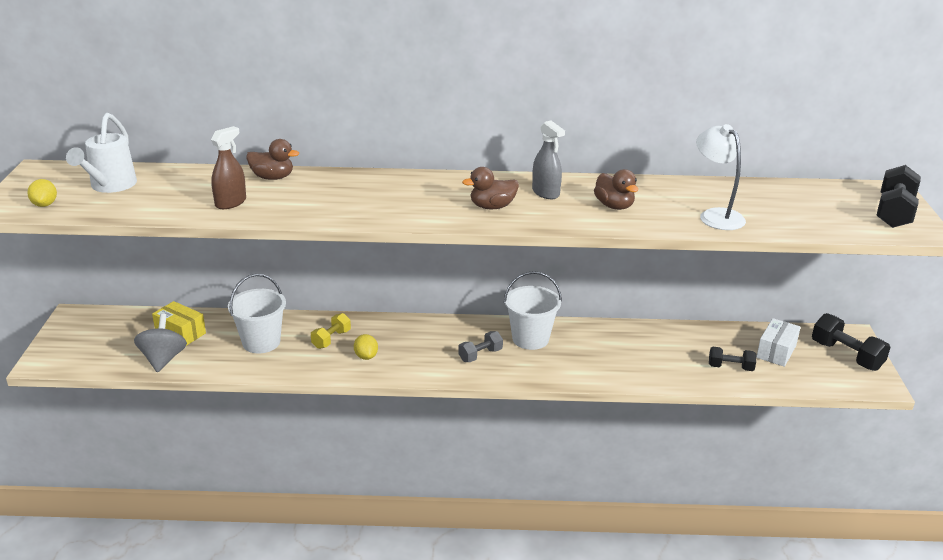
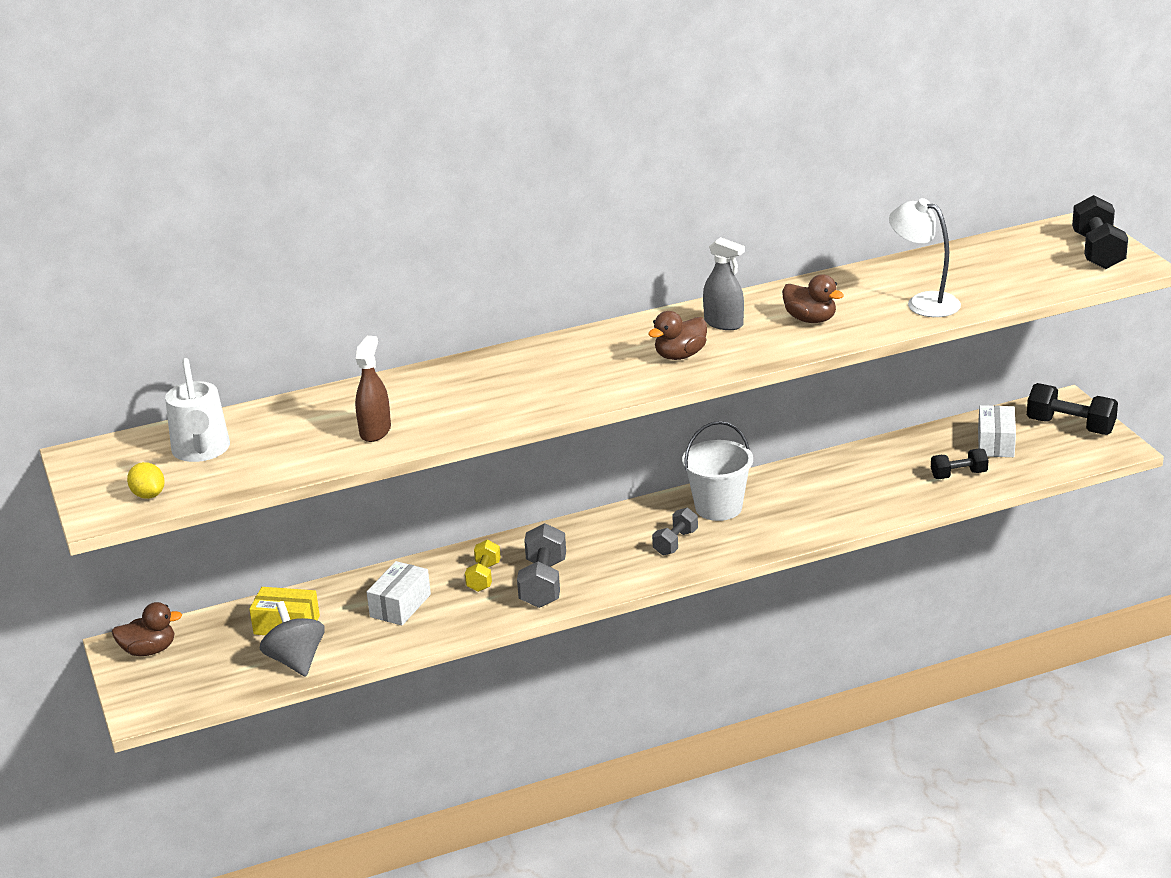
camera: 20 degrees left, 0 degrees up
white bucket [228,274,286,353] -> white box [367,561,431,625]
brown duck [246,139,299,180] -> brown duck moved to [112,602,182,656]
yellow lemon [354,334,378,360] -> grey dumbbell [517,523,566,608]

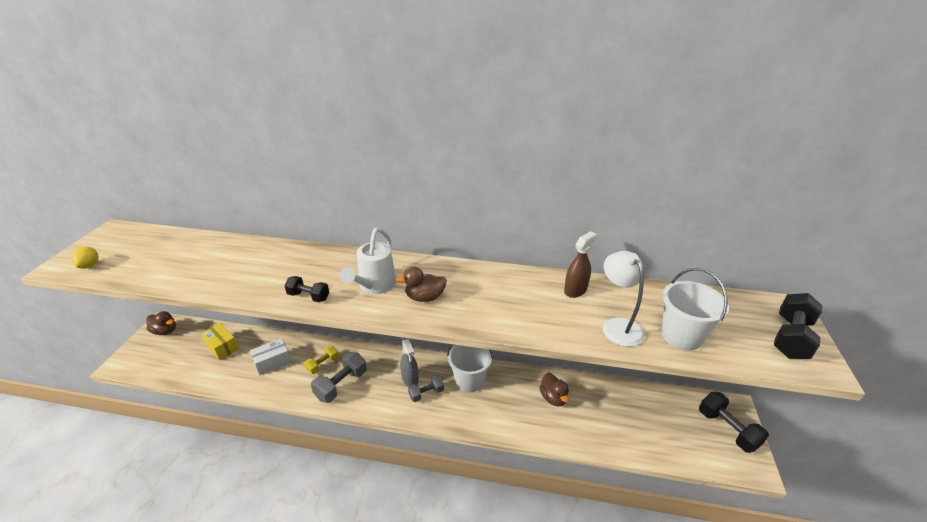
camera: 30 degrees right, 5 degrees up
white watering can [165,358,230,462] -> white watering can moved to [340,228,396,294]
grey spinning top [260,601,324,677] -> none
brown spray bottle [355,336,391,442] -> brown spray bottle moved to [564,231,597,298]
grey spray bottle [703,237,745,330] -> grey spray bottle moved to [400,339,419,387]
brown duck [782,274,844,323] -> brown duck moved to [539,373,569,406]
black dumbbell [931,449,988,479] -> black dumbbell moved to [284,276,329,302]
white box [978,405,1016,457] -> none
none -> white bucket [661,268,729,351]

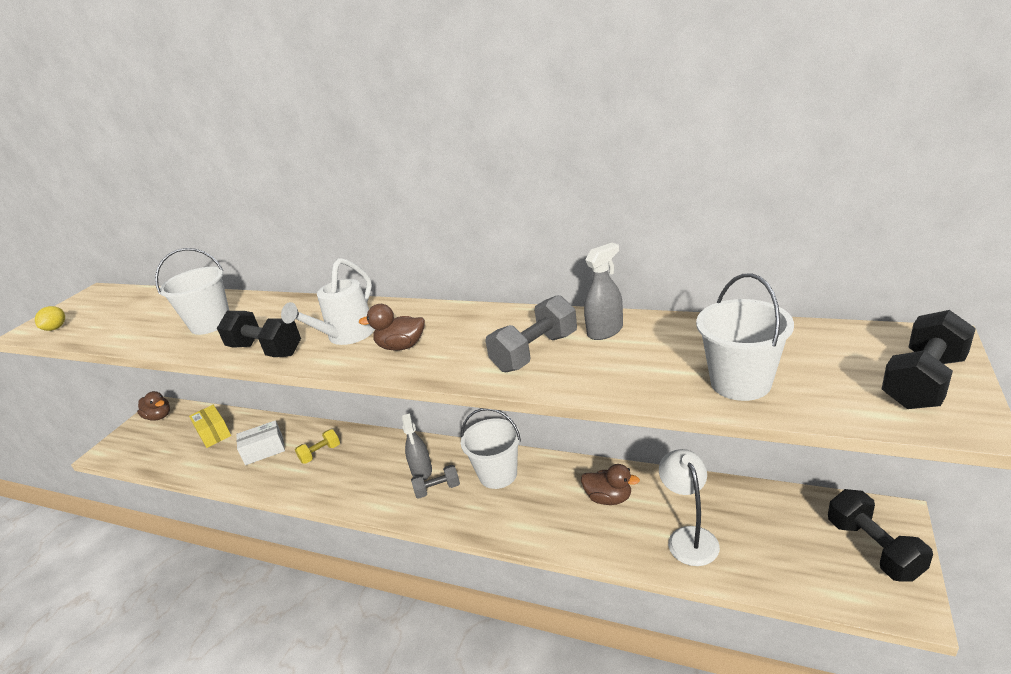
camera: 15 degrees right, 5 degrees down
black dumbbell [284,276,329,302] -> black dumbbell [217,311,301,357], size x1.61
grey dumbbell [311,352,367,403] -> grey dumbbell moved to [485,295,577,372]
brown duck [539,373,569,406] -> brown duck turned 60 degrees counterclockwise [581,464,640,505]
brown spray bottle [564,231,597,298] -> grey spray bottle [584,243,623,340]
white lamp [603,251,645,347] -> white lamp moved to [659,449,720,566]
none -> white bucket [155,248,229,335]

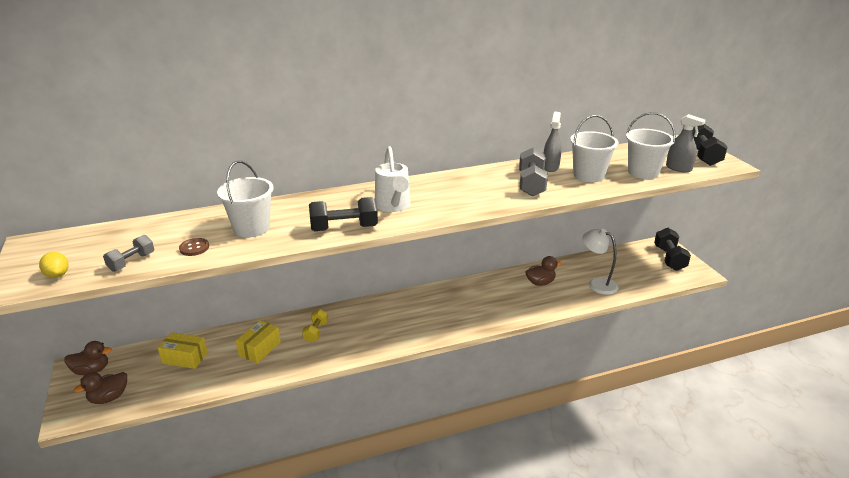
camera: 45 degrees left, 0 degrees up
white box [236,420,285,465] -> yellow box [236,320,281,363]
brown duck [359,304,425,351] -> brown duck moved to [74,372,127,404]
grey spray bottle [402,413,432,481] -> grey spray bottle moved to [666,114,705,173]
grey dumbbell [411,465,460,499] -> grey dumbbell moved to [103,235,154,272]
white bucket [461,408,521,489] -> white bucket moved to [570,115,618,182]
black dumbbell [828,489,933,582] -> black dumbbell turned 60 degrees clockwise [654,228,691,271]
none -> brown button [179,238,209,256]

